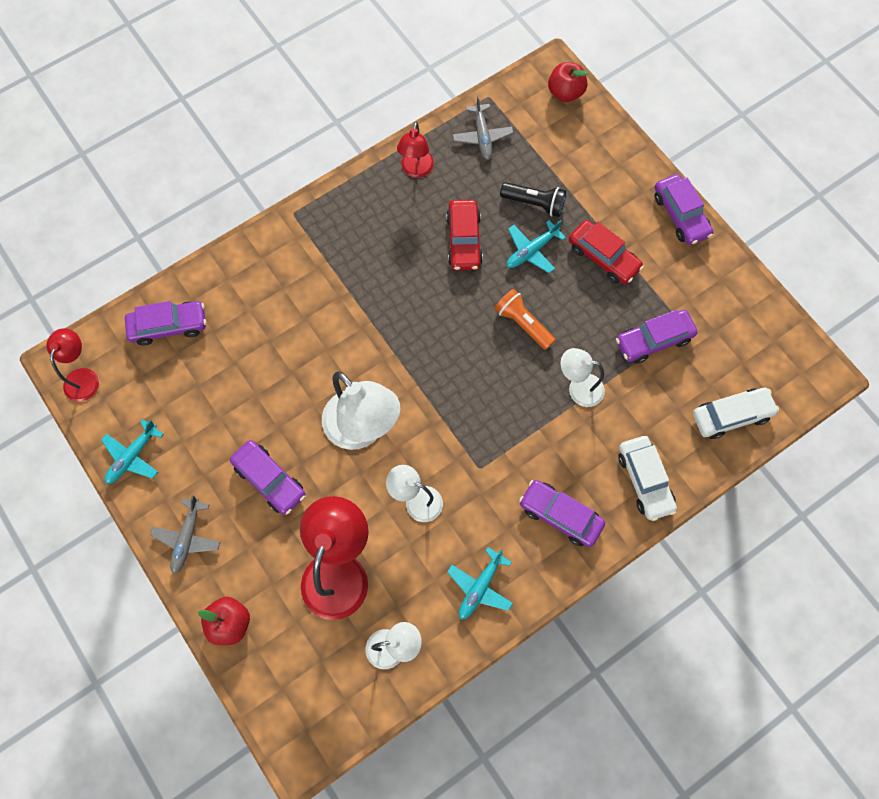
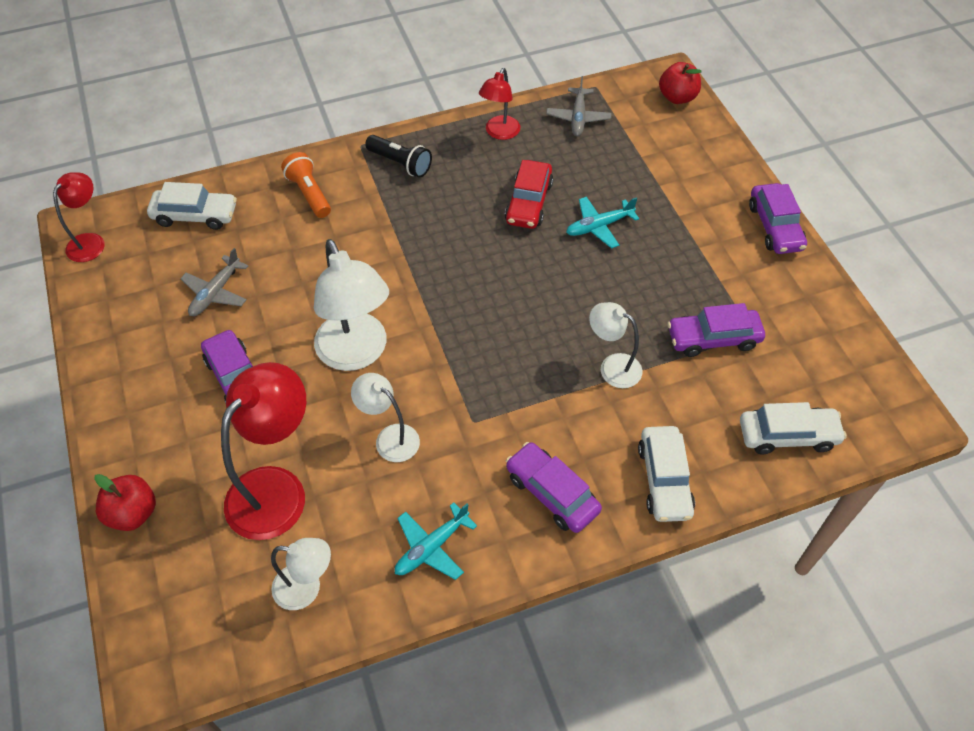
camera: 15 degrees right, 15 degrees down
turquoise plane [101,419,164,484] -> none
purple car [125,301,206,346] -> white car [147,182,237,230]
grey plane [150,495,220,574] -> grey plane moved to [180,248,248,316]
orange flashlight [494,289,556,350] -> orange flashlight moved to [281,152,331,218]
black flashlight [500,182,566,217] -> black flashlight moved to [365,135,432,178]
red car [569,220,644,284] -> none

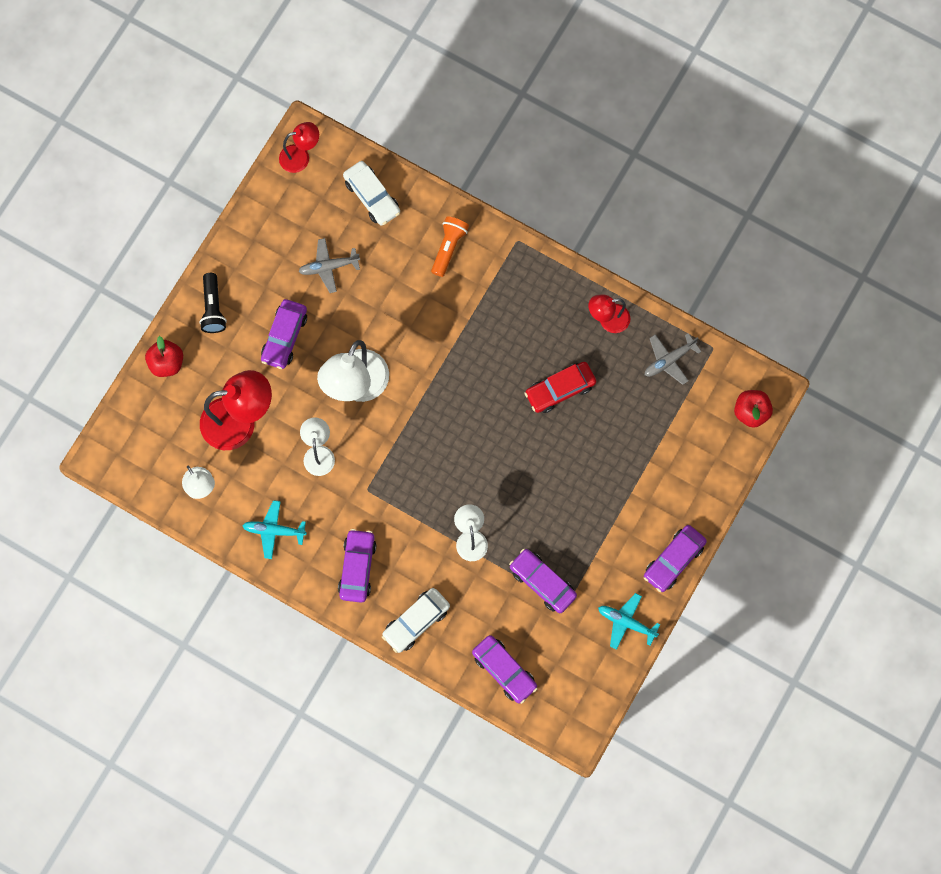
camera: 50 degrees right, 20 degrees up
black flashlight [365,135,432,178] -> black flashlight moved to [199,273,227,333]
turquoise plane [566,197,639,249] -> turquoise plane moved to [598,593,661,650]
white car [740,402,847,454] -> purple car [472,635,538,704]

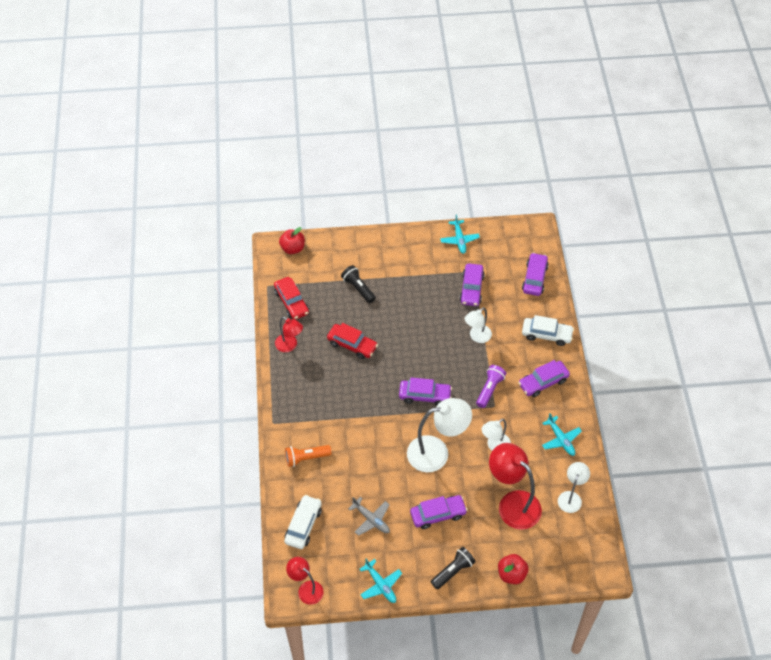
camera: 125 degrees left, 20 degrees down
purple car [644,525,707,592] -> purple car moved to [399,378,452,406]
grey plane [645,333,702,385] -> red car [274,277,309,320]
none -> black flashlight [341,265,376,303]
none -> turquoise plane [359,559,402,603]
none -> purple flashlight [476,365,506,408]

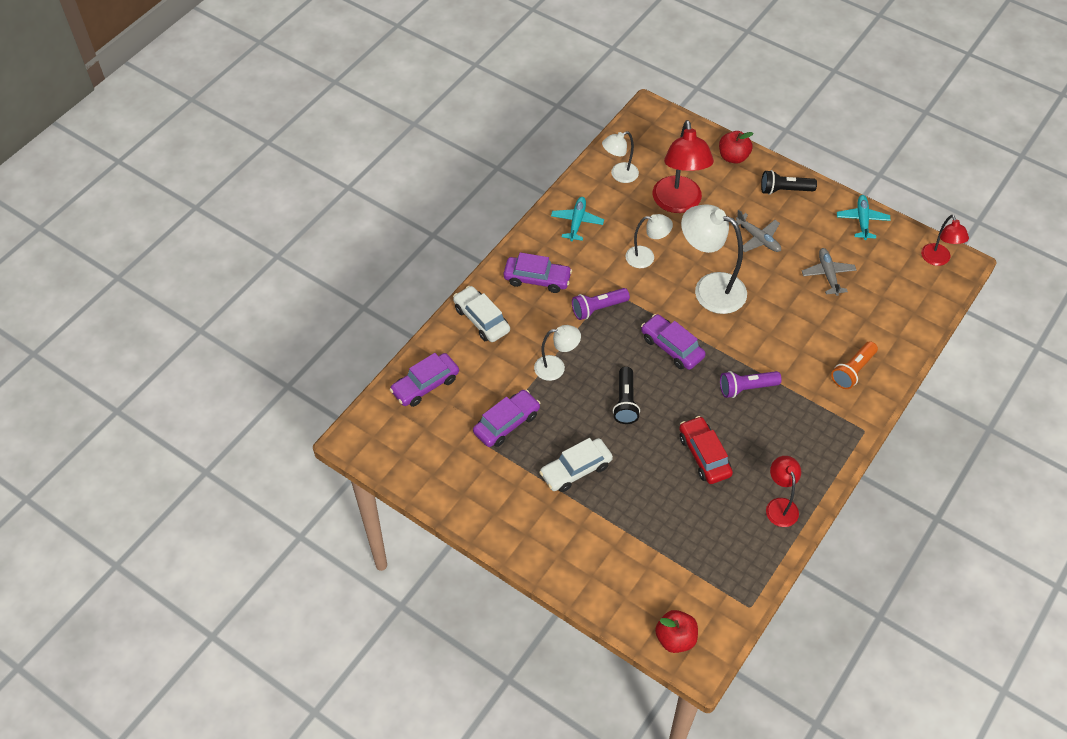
camera: 140 degrees left, 0 degrees up
red car [274,277,309,320] -> none
white car [284,495,322,549] -> white car moved to [539,438,613,492]
orange flashlight [285,445,332,467] -> orange flashlight turned 105 degrees clockwise [831,341,878,389]
black flashlight [341,265,376,303] -> black flashlight moved to [613,367,640,424]
purple car [410,495,468,529] -> grey plane [731,210,781,252]
turquoise plane [440,214,480,254] -> none
none -> purple flashlight [720,371,782,398]

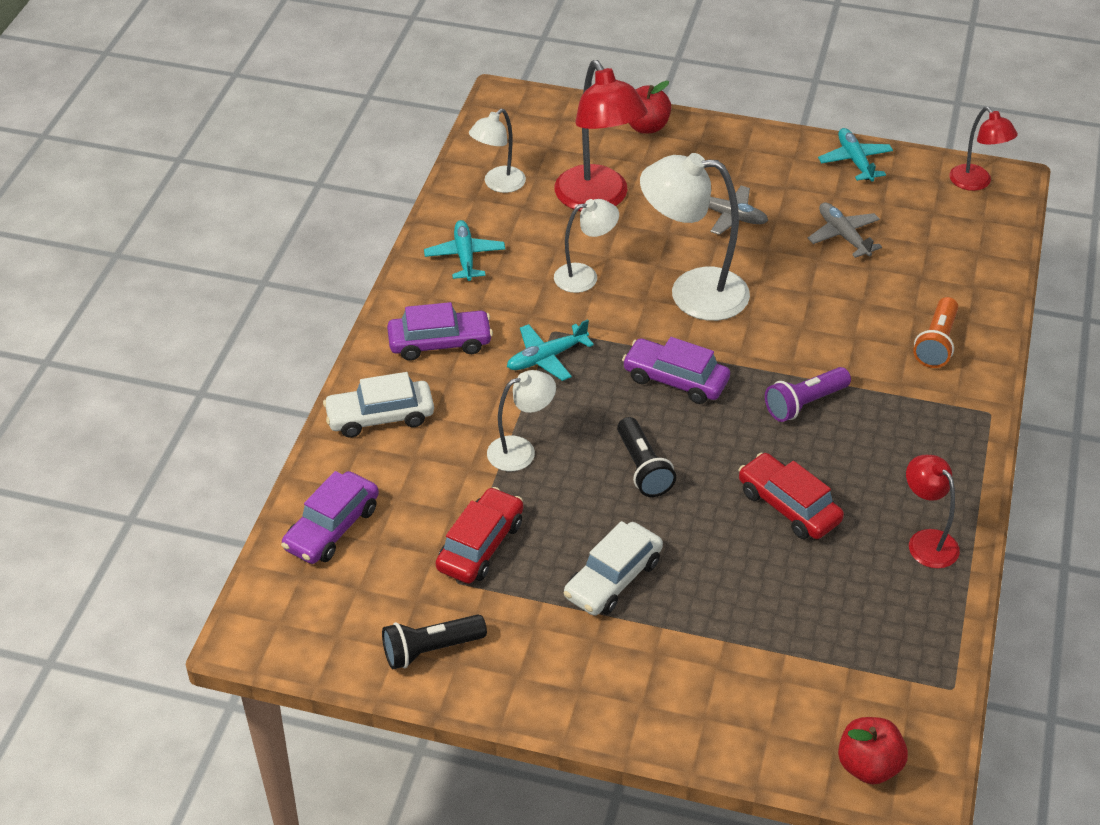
camera: 20 degrees left, 10 degrees down
white car [453,286,510,342] -> white car turned 45 degrees counterclockwise [323,372,434,438]
purple car [473,390,540,447] -> red car [436,487,523,584]
purple flashlight [572,288,630,320] -> turquoise plane [507,319,594,381]
black flashlight [761,170,817,195] -> black flashlight moved to [382,614,487,669]

